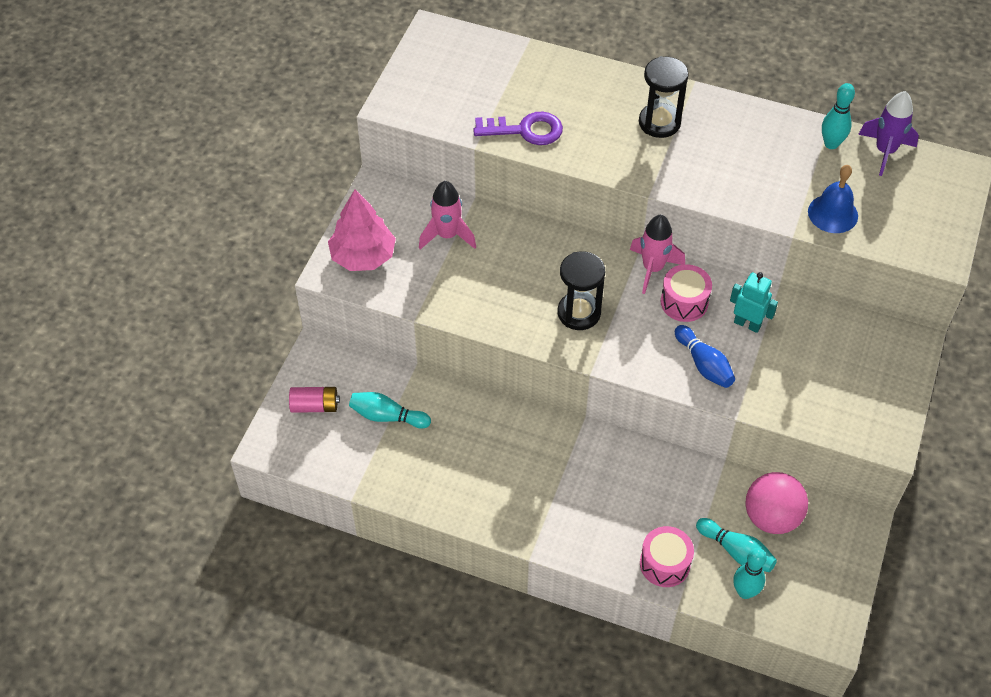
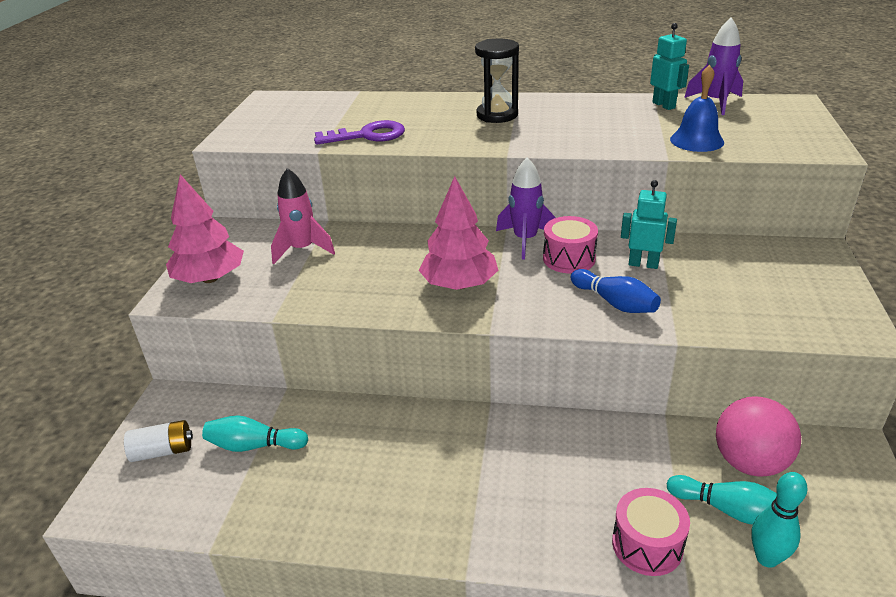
camera: 10 degrees left, 20 degrees down
pink battery [289,387,340,413] -> white battery [124,420,193,462]
black hourglass [558,252,605,330] -> pink tree [419,176,498,290]
pink rocket [630,215,685,294] -> purple rocket [496,158,556,259]
turquoise bowling pin [822,83,855,149] -> turquoise robot [650,23,689,110]

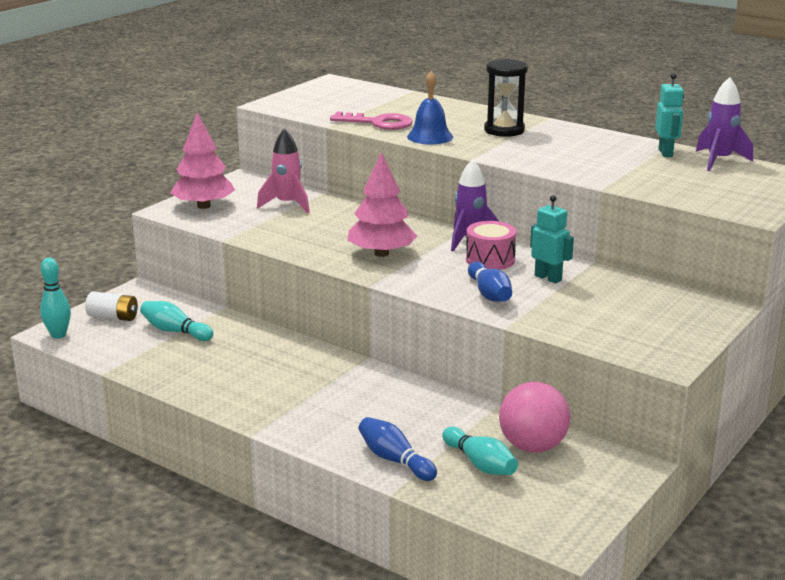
camera: 25 degrees right, 10 degrees down
purple key [314,120,405,145] -> pink key [330,112,412,130]
pink drum [612,488,690,576] -> blue bowling pin [359,417,437,481]
blue bell [670,65,724,152] -> blue bell moved to [407,71,453,144]
turquoise bowling pin [751,472,808,568] -> turquoise bowling pin moved to [40,258,71,339]

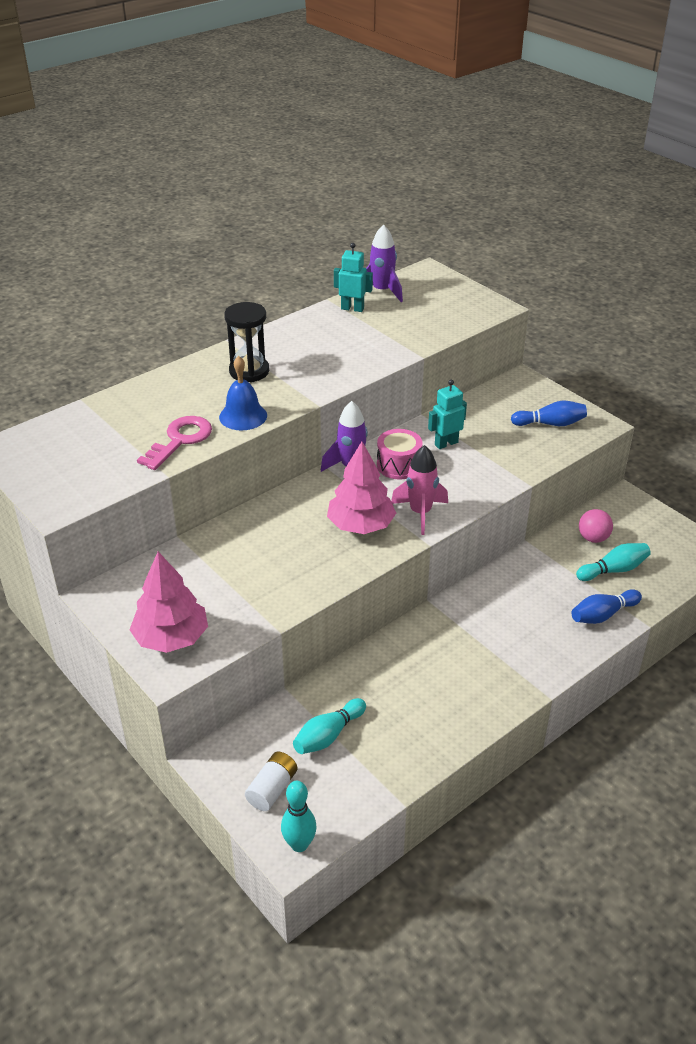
camera: 75 degrees left, 15 degrees up
pink rocket [257,128,310,213] -> pink rocket moved to [391,445,448,535]
blue bowling pin [468,261,512,302] -> blue bowling pin moved to [511,400,587,426]
pink ball [499,382,570,453] -> pink ball [579,509,613,543], size x0.62

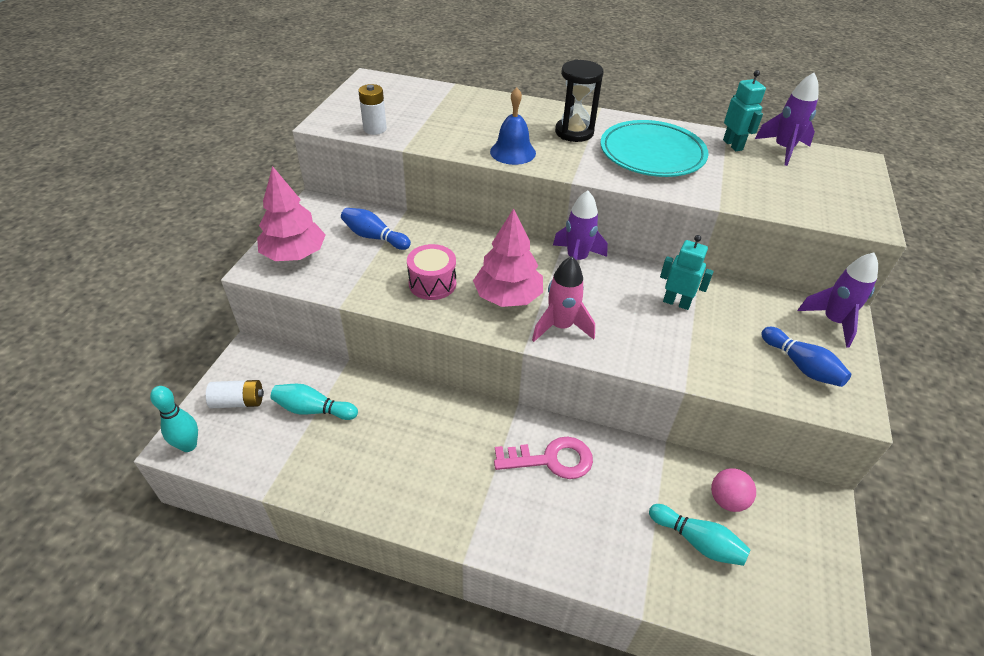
camera: 55 degrees right, 5 degrees up
pink key [137,416,212,470] -> pink key moved to [494,437,593,479]
pink drum [377,429,423,479] -> pink drum moved to [407,244,456,300]
blue bowling pin [571,589,642,624] -> blue bowling pin moved to [341,208,411,250]
none -> white battery [358,84,387,135]
none -> turquoise plate [600,120,709,177]
none -> purple rocket [798,252,878,347]

